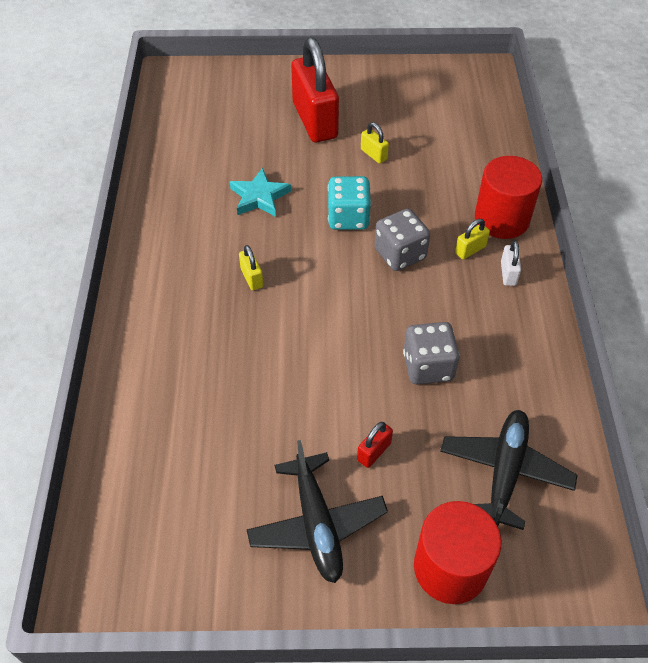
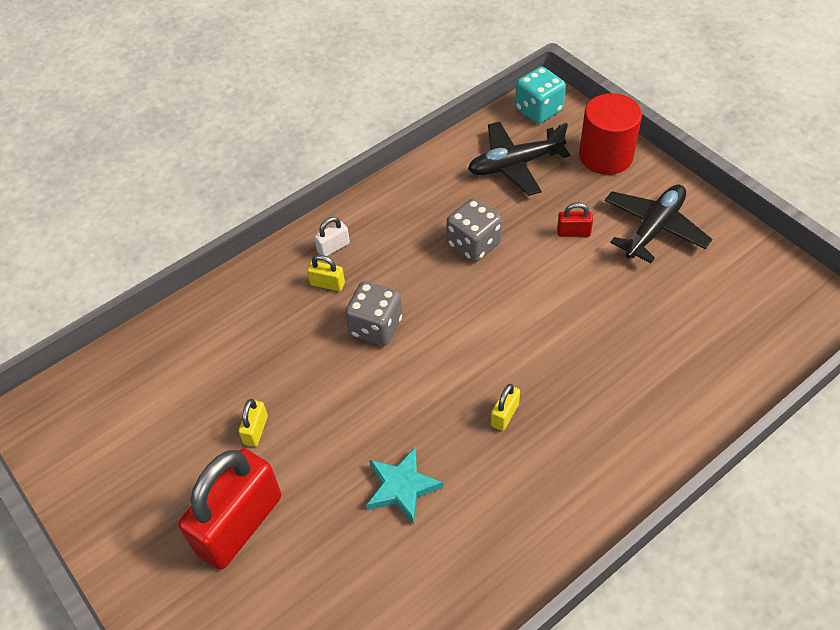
camera: 125 degrees left, 0 degrees up
turquoise dice [328,176,371,230] -> turquoise dice moved to [515,67,566,124]
red cylinder [475,156,542,239] -> none

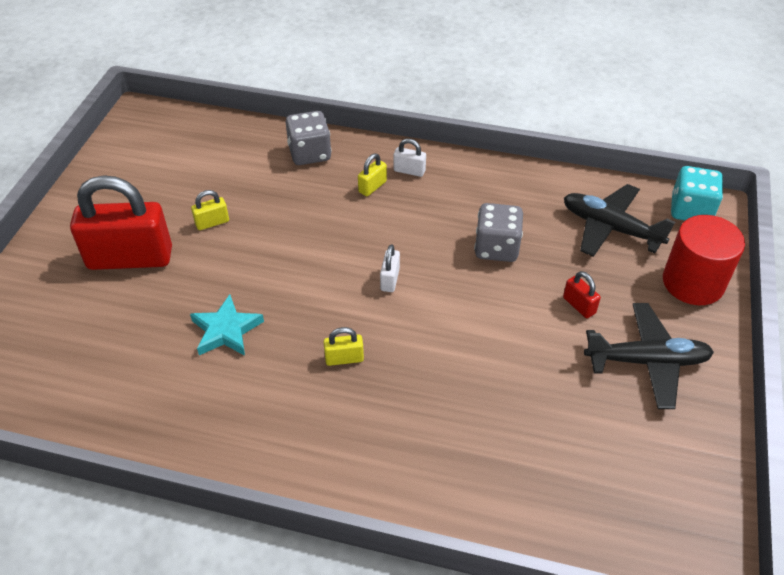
camera: 50 degrees right, 5 degrees down
yellow padlock [307,255,345,291] -> yellow padlock turned 60 degrees clockwise [358,153,387,196]
grey dice [345,281,403,346] -> grey dice moved to [286,111,331,165]
none -> white padlock [380,244,400,292]

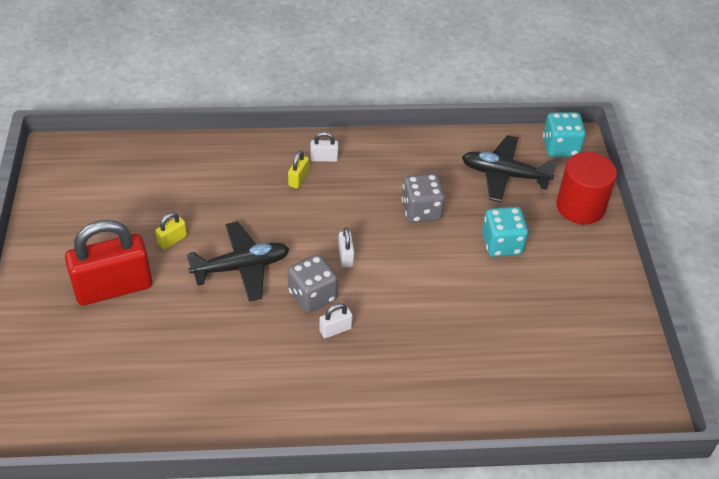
camera: 20 degrees left, 0 degrees up
turquoise star [190,295,264,356] -> none
grey dice [286,111,331,165] -> grey dice moved to [288,254,338,313]
yellow padlock [324,327,364,366] -> white padlock [319,303,353,338]
red padlock [563,271,601,318] -> turquoise dice [482,207,528,257]
black plane [584,303,714,409] -> black plane moved to [187,221,289,302]

